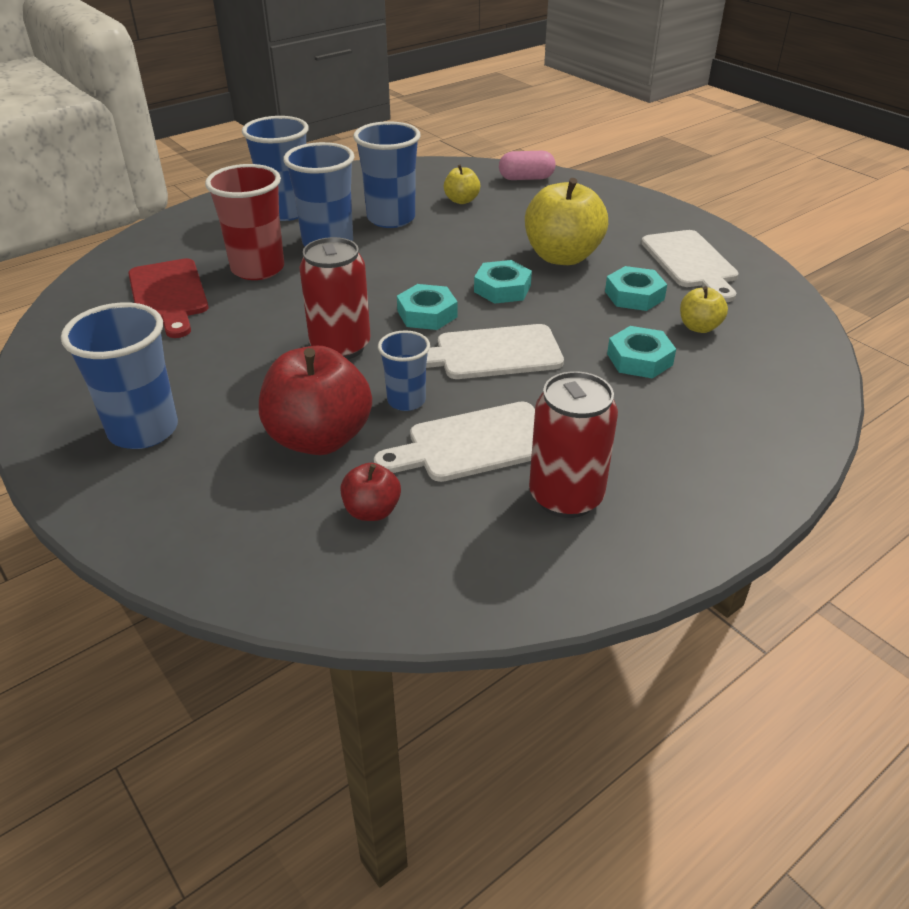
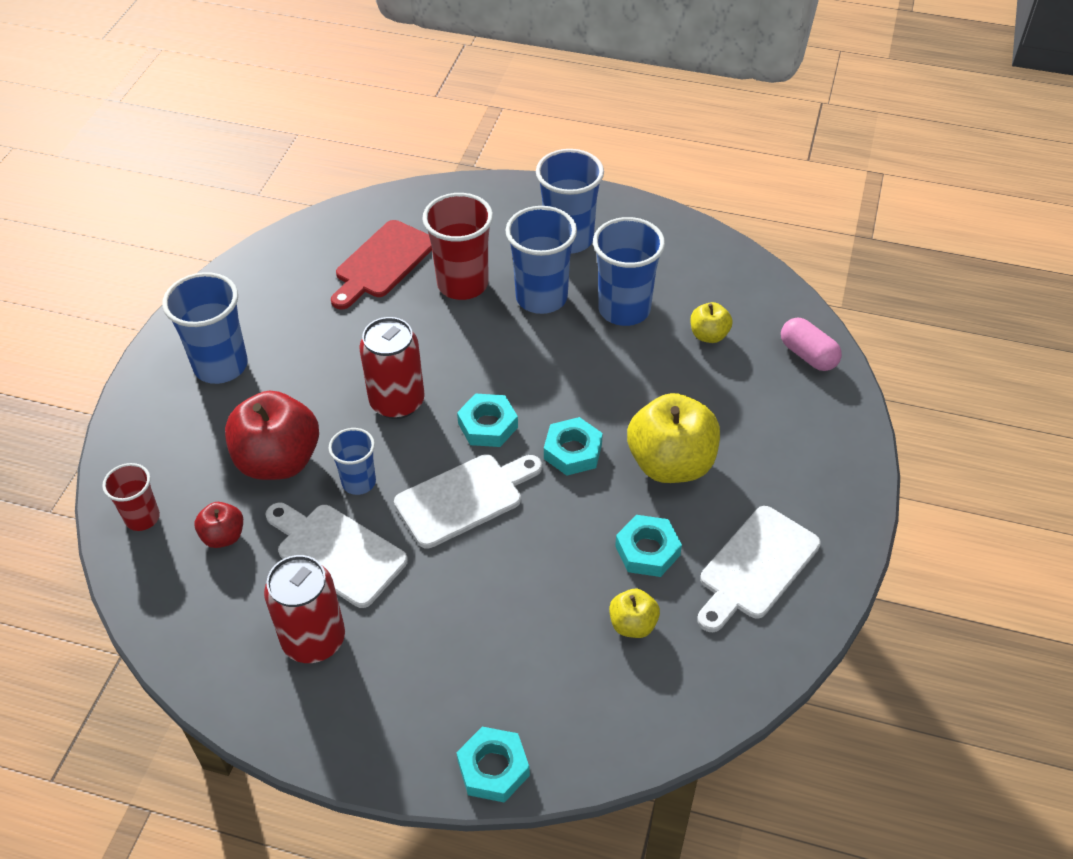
camera: 55 degrees right, 10 degrees up
white cutting board [426,324,564,379] -> white cutting board turned 105 degrees clockwise [394,454,542,549]
turquoise nut [607,326,676,379] -> turquoise nut moved to [456,727,530,803]
none -> red cup [102,463,160,531]

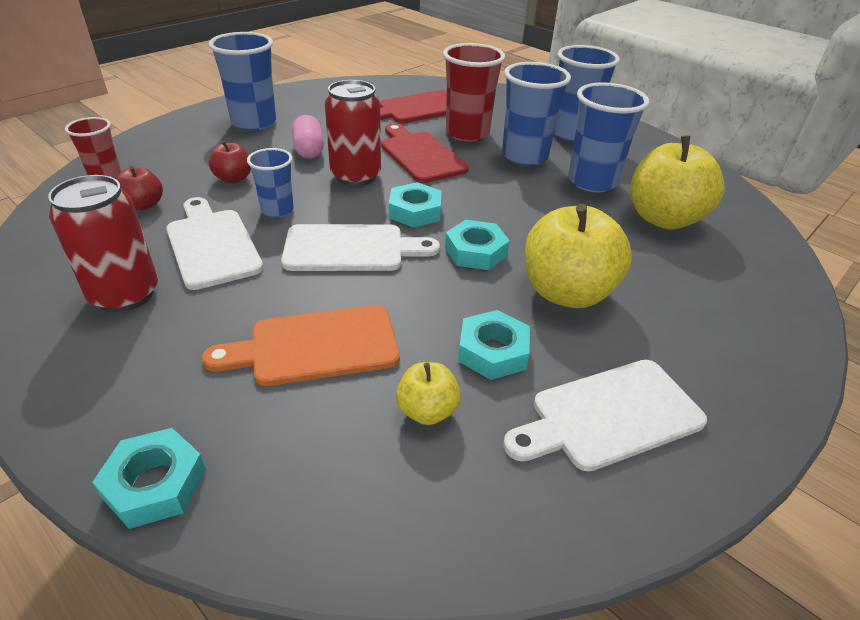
camera: 25 degrees right, 10 degrees down
red apple [225,391,319,480] -> red apple [209,141,251,183], size x0.50
yellow apple [690,302,733,343] -> yellow apple [630,135,725,229], size x2.01
pink capsule [781,317,842,371] -> pink capsule moved to [292,115,324,159]
none -> orange cutting board [202,305,400,386]
none -> red cutting board [381,123,469,183]

